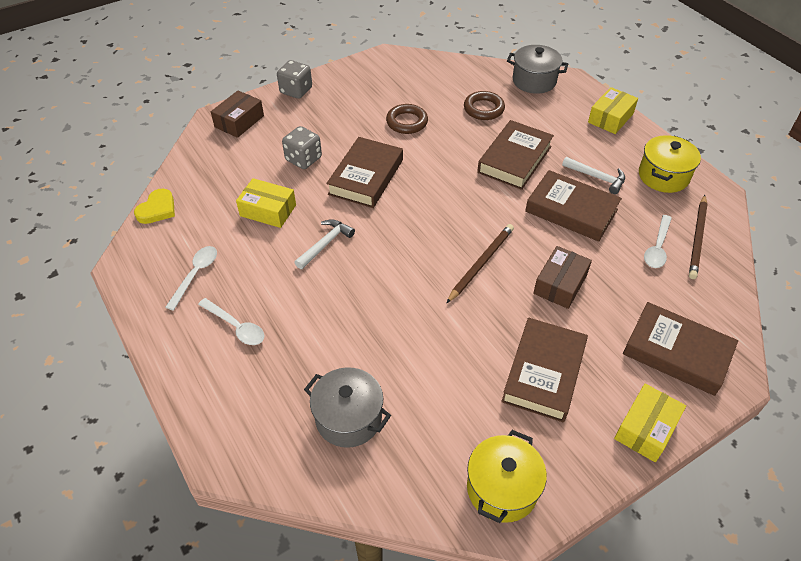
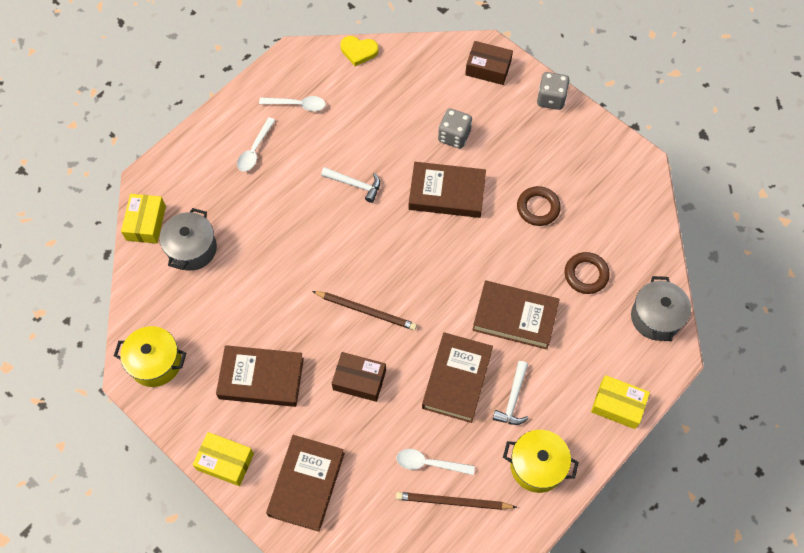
camera: 75 degrees right, 15 degrees up
yellow box [236,178,296,228] -> yellow box moved to [121,194,166,244]

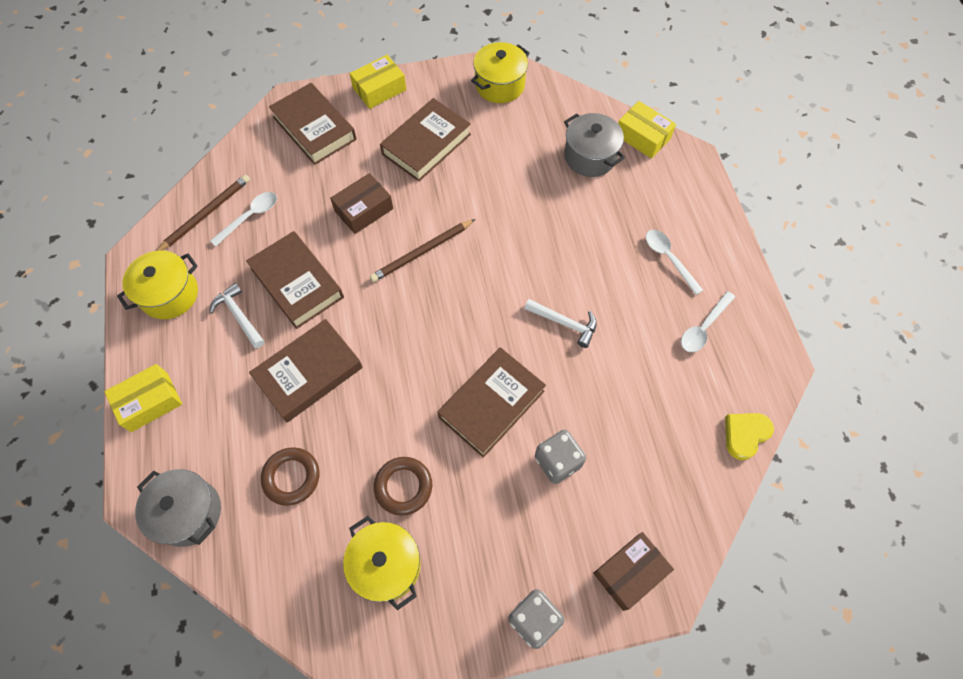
camera: 125 degrees right, 0 degrees up
white hammer [321,167,380,203] -> white hammer turned 120 degrees counterclockwise [524,299,597,348]
none -> yellow pot [343,516,421,610]

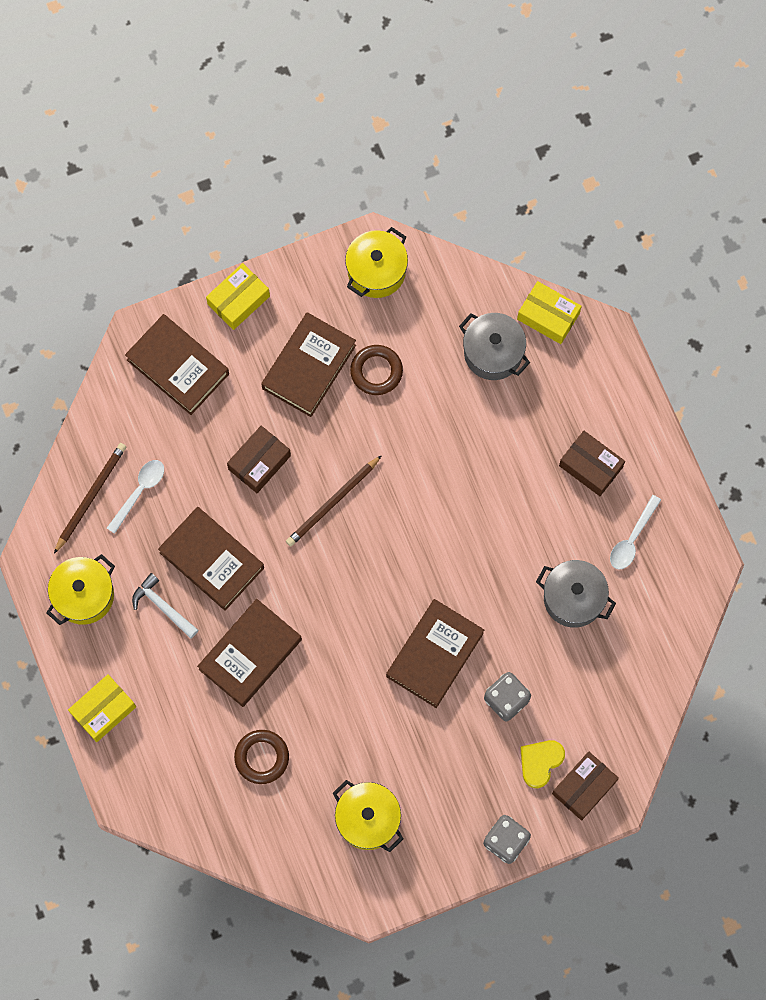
camera: 10 degrees left, 10 degrees up
grey pot [135,469,221,547] -> grey pot moved to [536,560,616,628]
brown ring [374,457,432,516] -> brown ring moved to [350,345,403,395]
white hammer [524,299,597,348] -> none
white spoon [646,230,703,295] -> brown box [559,431,625,496]
yellow heart [725,413,774,460] -> yellow heart moved to [520,740,565,788]

